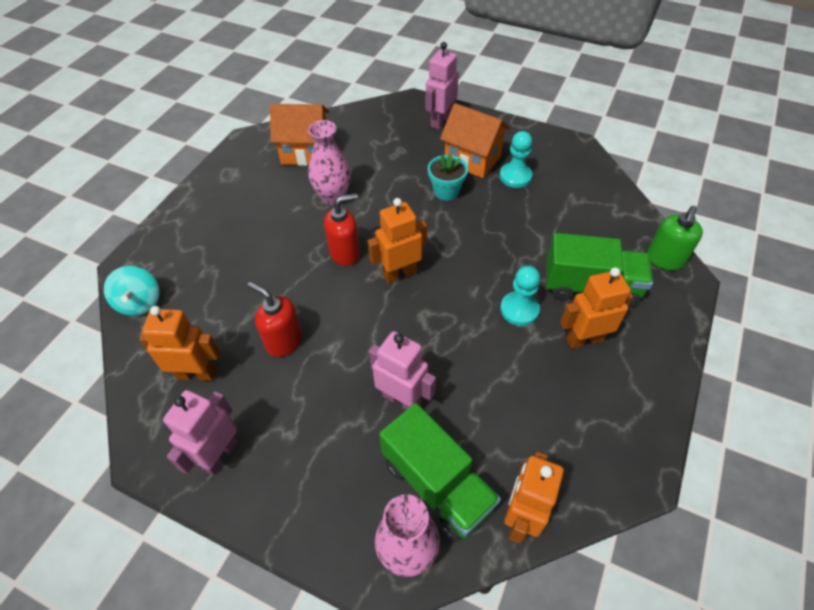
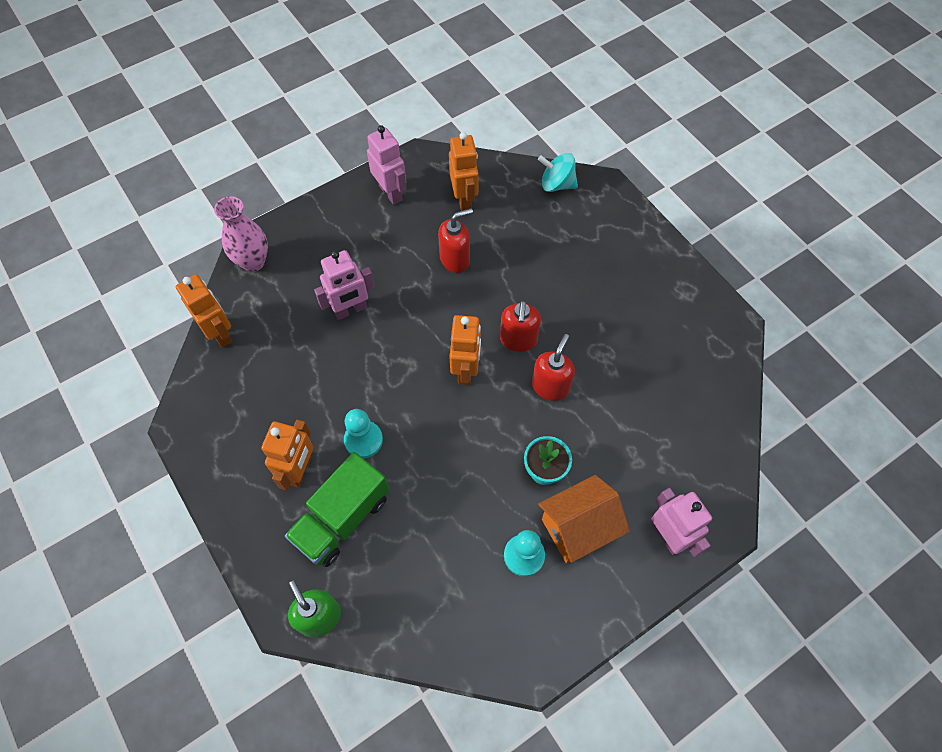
camera: 120 degrees right, 10 degrees up
orange robot [139,306,220,381] -> orange robot turned 45 degrees counterclockwise [449,132,479,211]
orange house [270,104,329,166] -> none
pink vase [308,120,351,205] -> none
green truck [379,403,501,542] -> none
none -> red soap dispenser [532,334,575,401]

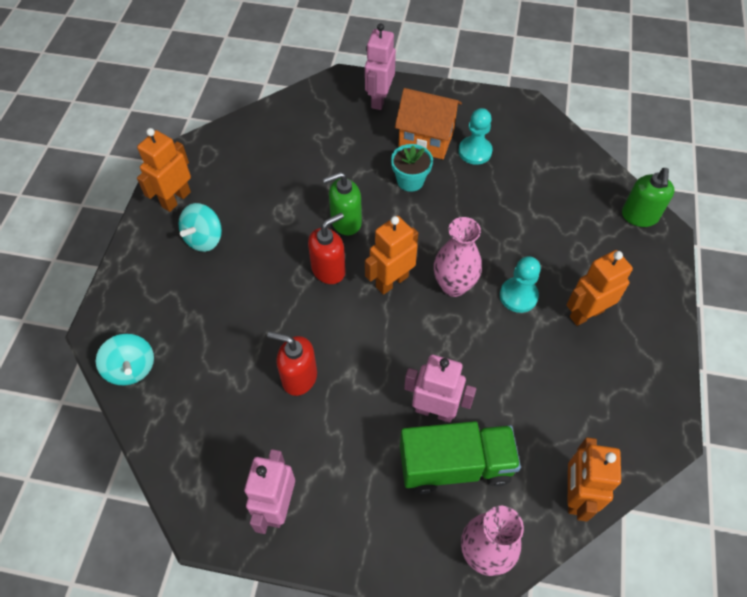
camera: 135 degrees left, 5 degrees down
green truck [285,452,389,567] -> green truck moved to [400,421,521,494]
orange robot [449,132,479,211] -> orange robot moved to [137,128,191,212]
red soap dispenser [532,334,575,401] -> green soap dispenser [323,172,362,235]
none -> turquoise spinning top [178,203,222,252]
none -> pink vase [434,217,482,297]

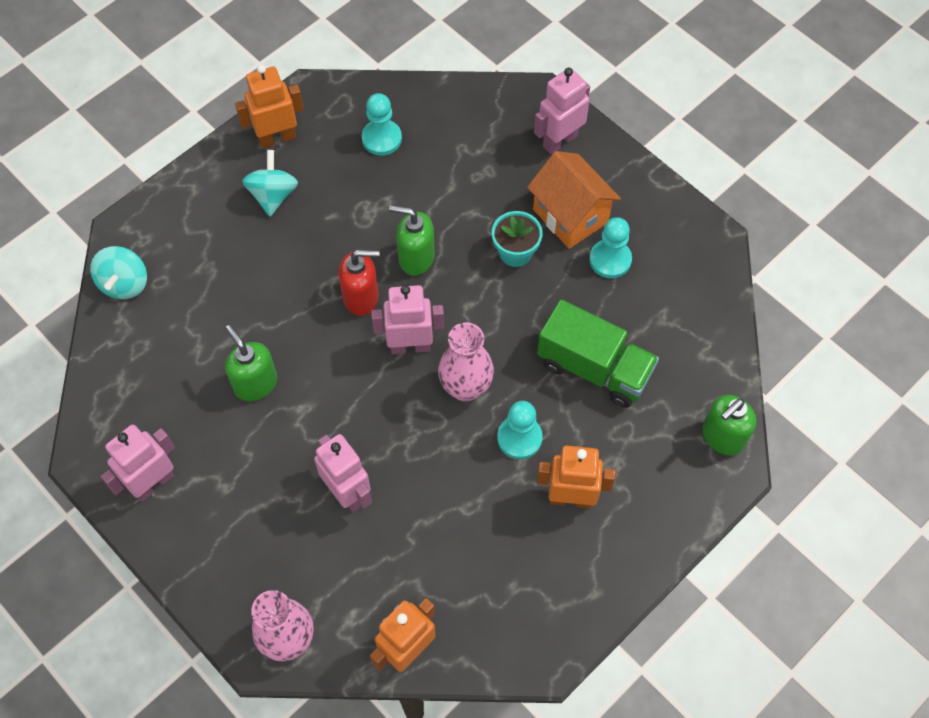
camera: 35 degrees right, 5 degrees up
turquoise spinning top [178,203,222,252] -> turquoise spinning top turned 120 degrees clockwise [242,150,298,216]
red soap dispenser [267,331,317,396] -> green soap dispenser [225,325,277,401]
orange robot [365,216,418,295] -> pink robot [371,285,444,354]
green truck [400,421,521,494] -> green truck moved to [537,300,659,408]
none -> turquoise pawn [362,93,402,156]

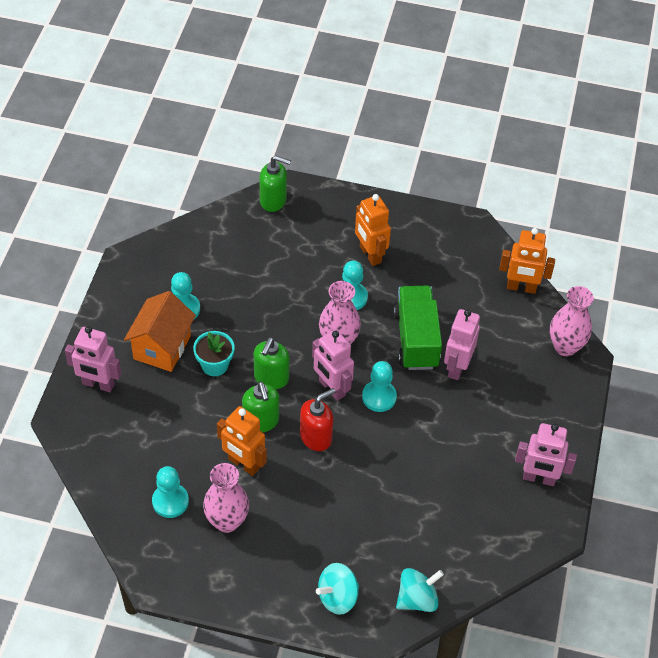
camera: 125 degrees left, 10 degrees down
green soap dispenser [225,325,277,401] -> green soap dispenser moved to [254,337,289,389]
orange robot [235,65,304,148] -> orange robot moved to [217,406,267,476]
turquoise spinning top [242,150,298,216] -> turquoise spinning top moved to [316,563,359,615]
red soap dispenser [339,250,380,316] -> red soap dispenser turned 90 degrees clockwise [300,388,335,451]
green truck [537,300,659,408] -> green truck moved to [394,286,442,370]
none -> pink vase [203,463,249,533]
none -> turquoise pawn [362,361,397,412]

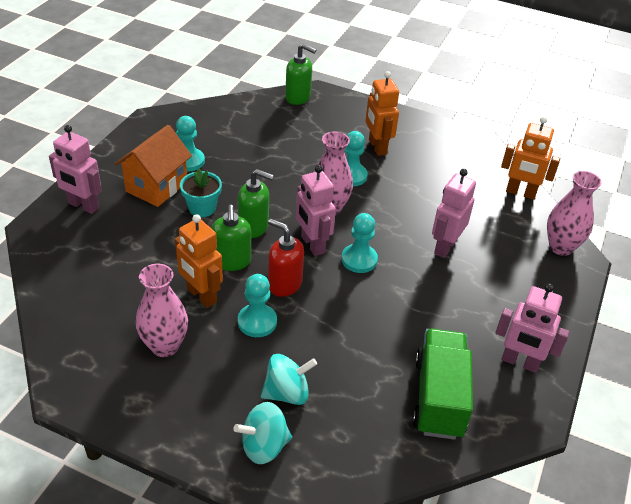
camera: 10 degrees right, 10 degrees down
turquoise pawn [152,466,189,518] -> turquoise pawn moved to [238,274,277,337]
green soap dispenser [254,337,289,389] -> green soap dispenser turned 105 degrees counterclockwise [238,169,274,238]
red soap dispenser [300,388,335,451] -> red soap dispenser turned 120 degrees counterclockwise [268,219,304,297]
green truck [394,286,442,370] -> green truck moved to [413,329,473,440]
turquoise spinning top [396,568,444,612] -> turquoise spinning top moved to [261,354,317,405]

